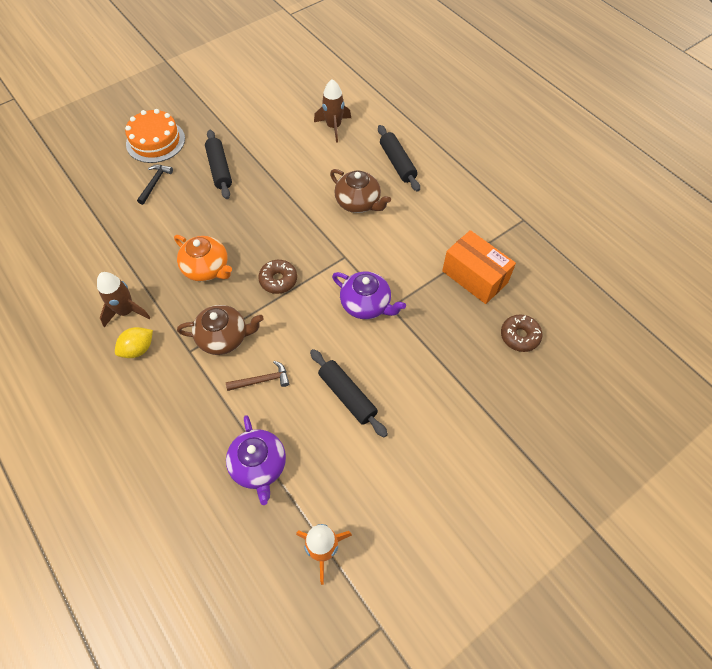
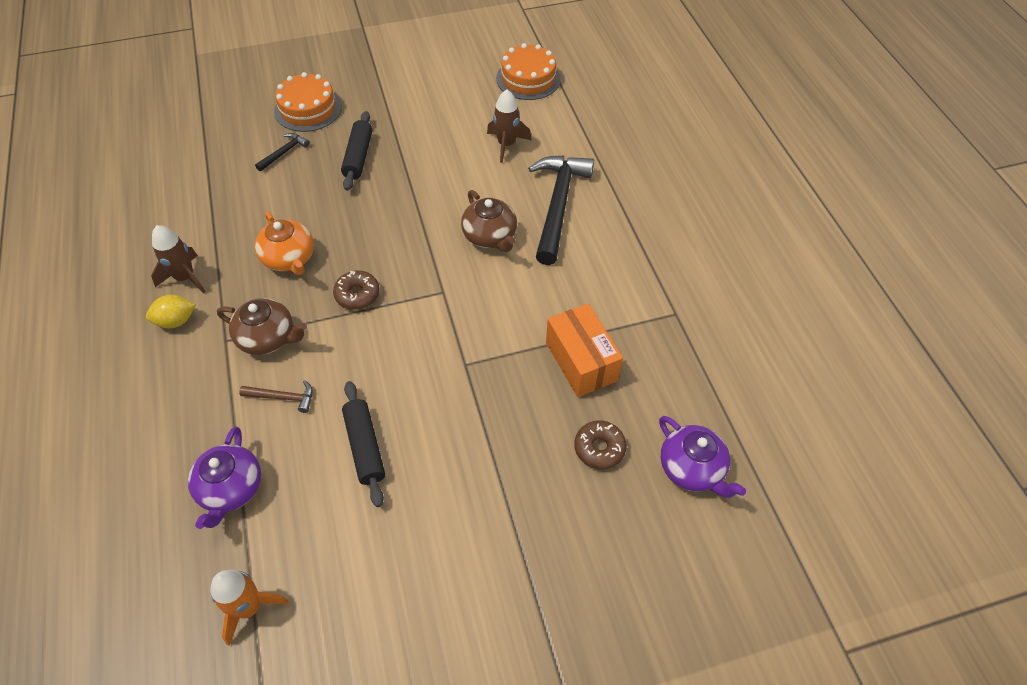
camera: 20 degrees right, 5 degrees down
purple teapot [332,271,406,319] -> purple teapot moved to [659,416,746,498]
black rolling pin [378,125,420,192] -> black hammer [528,156,594,265]
none -> orange cake [496,43,561,100]

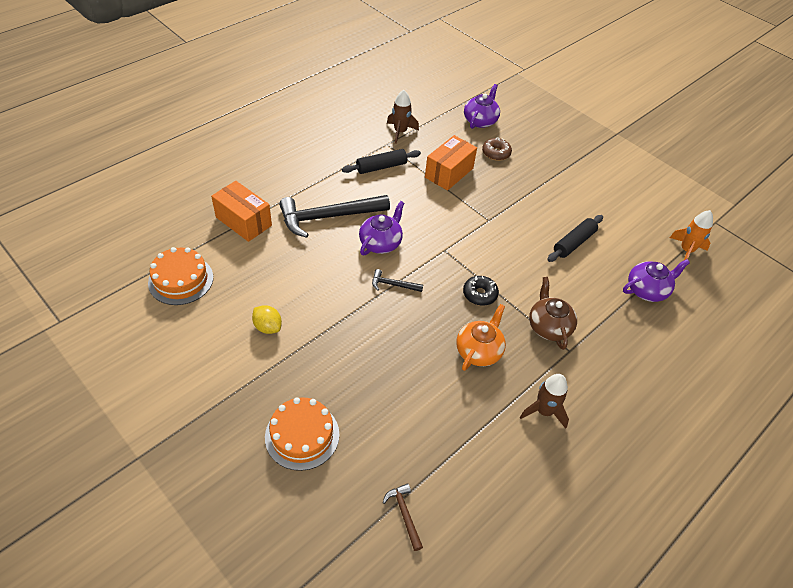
camera: 120 degrees left, 5 degrees down
yellow lemon [146,295,196,328] -> yellow lemon moved to [252,305,282,334]
brown hammer [239,380,313,413] -> brown hammer moved to [383,483,423,551]
black hammer [255,133,309,171] -> black hammer moved to [372,269,423,292]
brown donut [333,271,380,310] -> black donut [463,276,499,306]
black rolling pin [341,111,372,191] -> black rolling pin moved to [342,149,421,174]
brown teapot [461,190,517,252] -> purple teapot [359,201,404,255]
brown rocket [487,89,531,163] -> brown rocket moved to [387,90,419,144]
none -> orange box [211,181,272,242]

